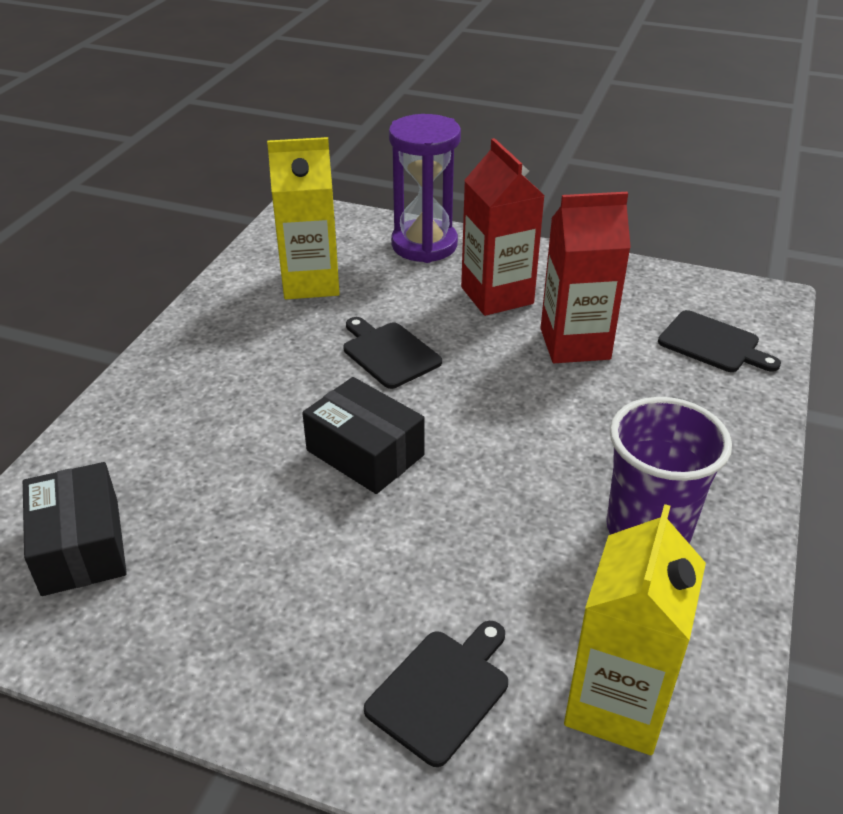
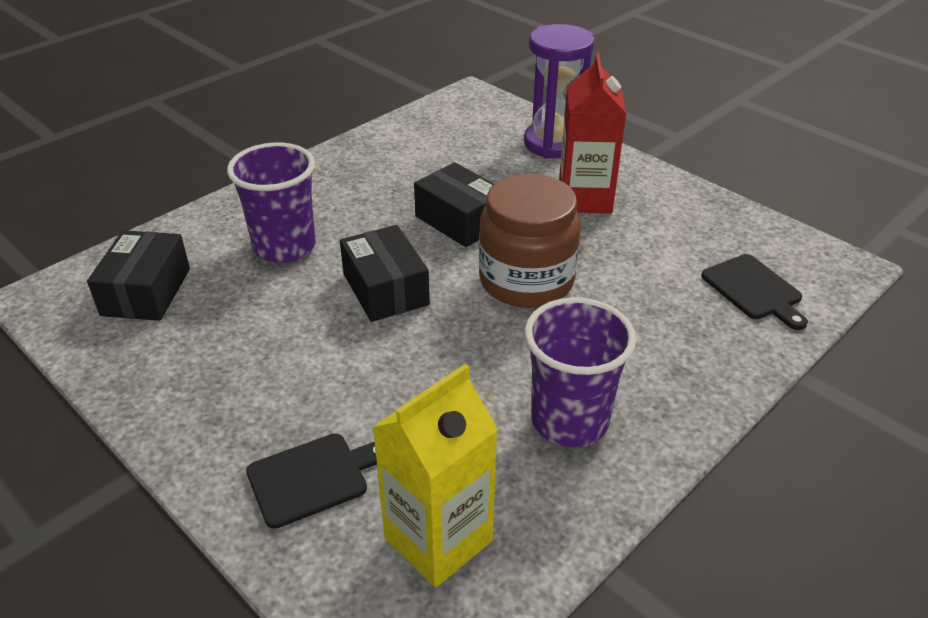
camera: 25 degrees right, 0 degrees up
yellow carton [267,137,340,299] -> none
black cutting board [343,317,442,389] -> black box [414,162,494,247]
red carton [541,192,631,363] -> none
none -> purple cup [227,143,316,263]
none -> brown jar [479,174,581,308]

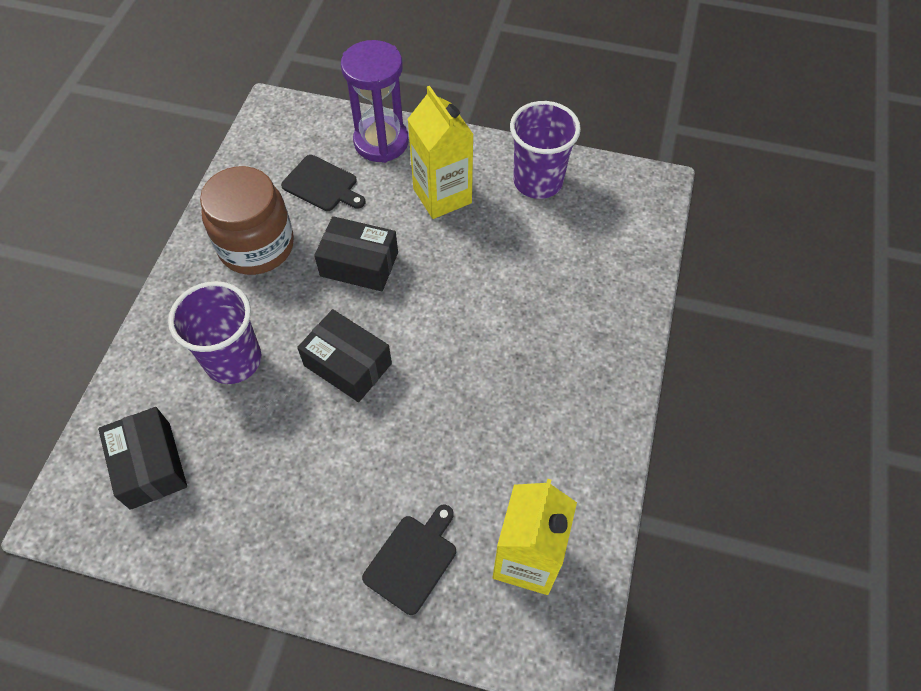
camera: 30 degrees left, 20 degrees up
brown jar [479,174,581,308] -> brown jar moved to [200,166,294,275]
purple cup [525,297,636,447] -> purple cup moved to [510,101,581,199]
red carton [559,53,626,213] -> yellow carton [407,86,474,219]
black cutting board [701,254,808,330] -> black cutting board moved to [281,155,365,211]

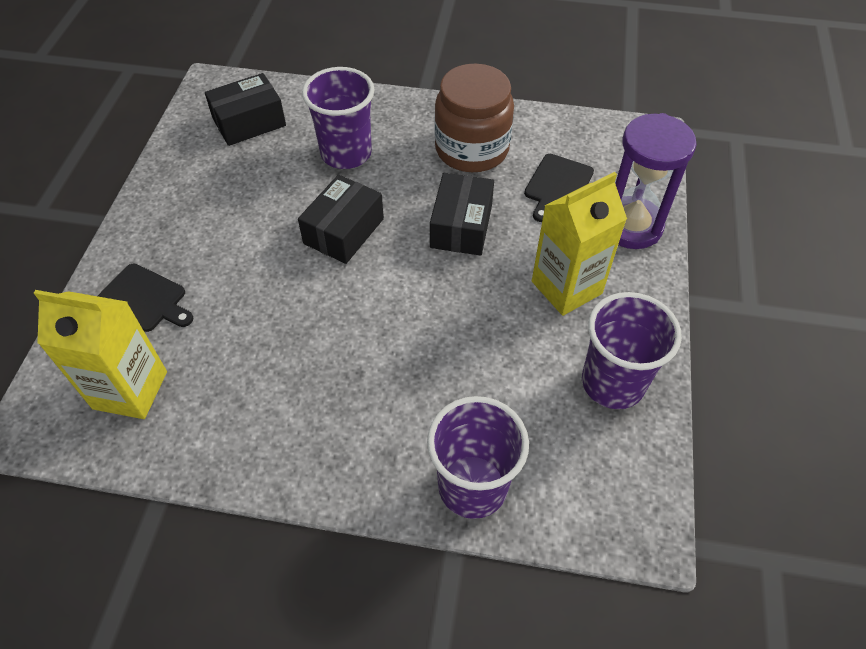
camera: 85 degrees right, 5 degrees down
none -> purple cup [427,396,529,519]

